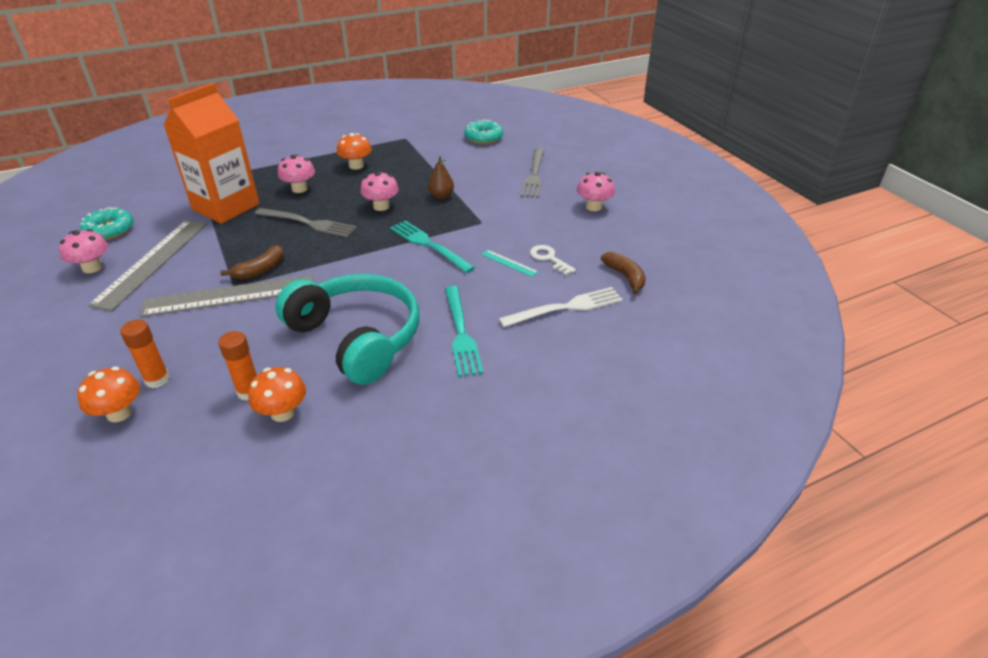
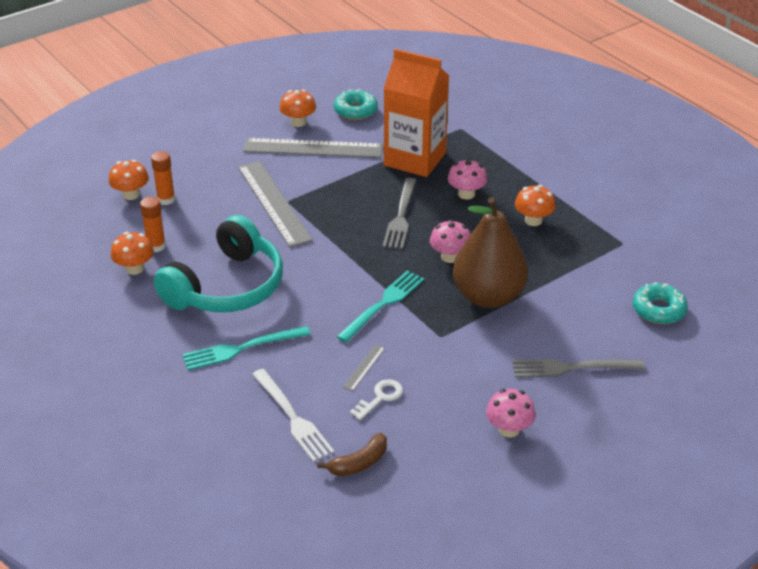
camera: 80 degrees right, 0 degrees up
pink mushroom [59,229,108,273] -> orange mushroom [279,89,316,127]
brown banana [221,245,284,279] -> none
brown pear [428,156,454,199] -> brown pear [453,197,528,308], size x2.39
turquoise ruler [481,250,538,277] -> grey ruler [343,344,385,391]

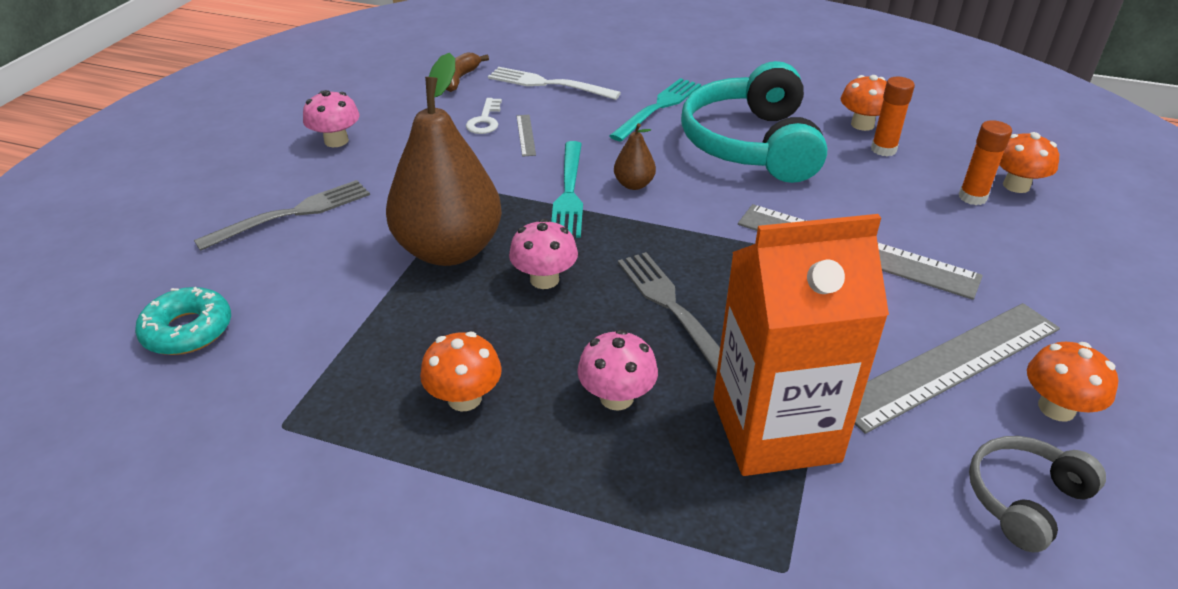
camera: 145 degrees right, 0 degrees up
turquoise donut [334,89,378,120] -> grey headphones [969,436,1106,552]
none -> brown pear [614,123,656,190]

